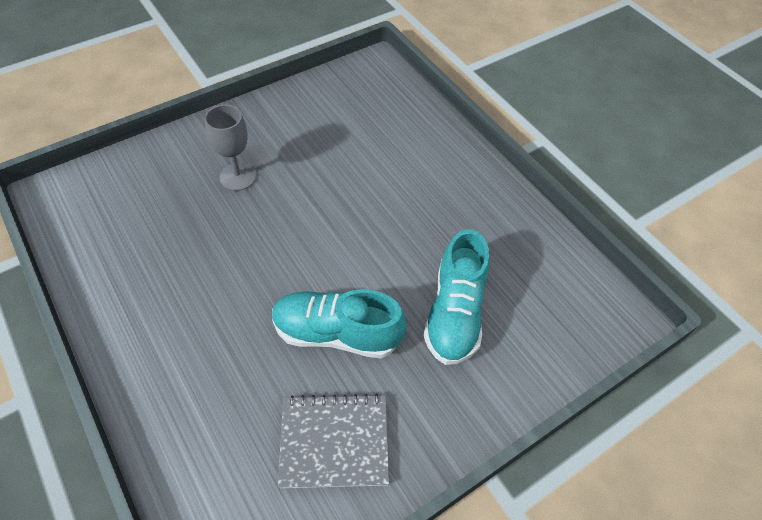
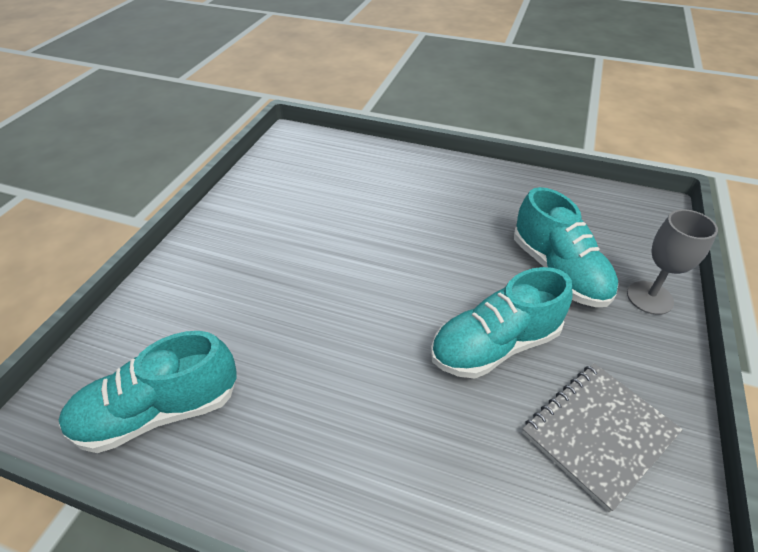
camera: 35 degrees left, 10 degrees down
grey goblet [204,105,256,191] -> grey goblet moved to [627,209,718,315]
none -> turquoise shoe [59,331,237,453]

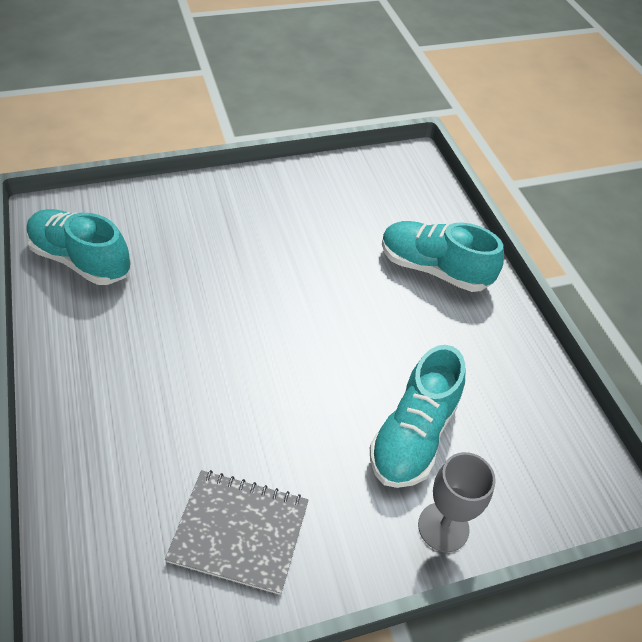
camera: 50 degrees right, 5 degrees up
turquoise shoe [431,267,573,379] -> turquoise shoe moved to [382,221,504,292]

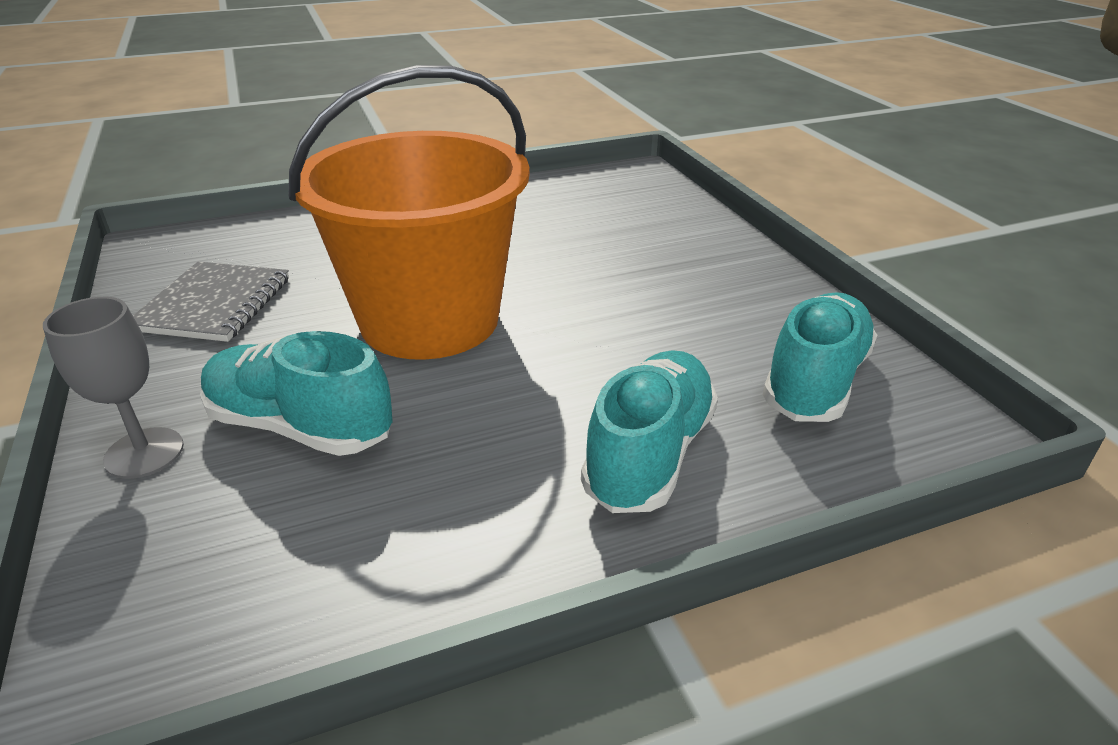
camera: 90 degrees right, 15 degrees down
turquoise shoe [26,209,131,285] -> turquoise shoe moved to [763,292,877,422]
none -> orange bucket [289,65,530,360]

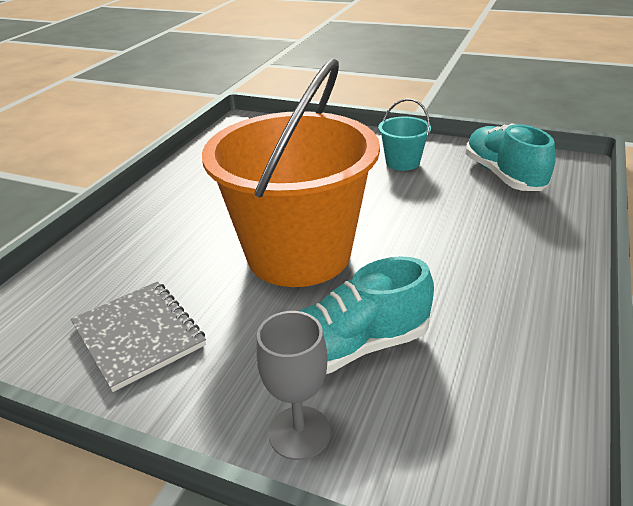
camera: 45 degrees left, 0 degrees up
turquoise shoe [581,350,718,513] -> none
none -> turquoise bucket [378,98,431,171]

